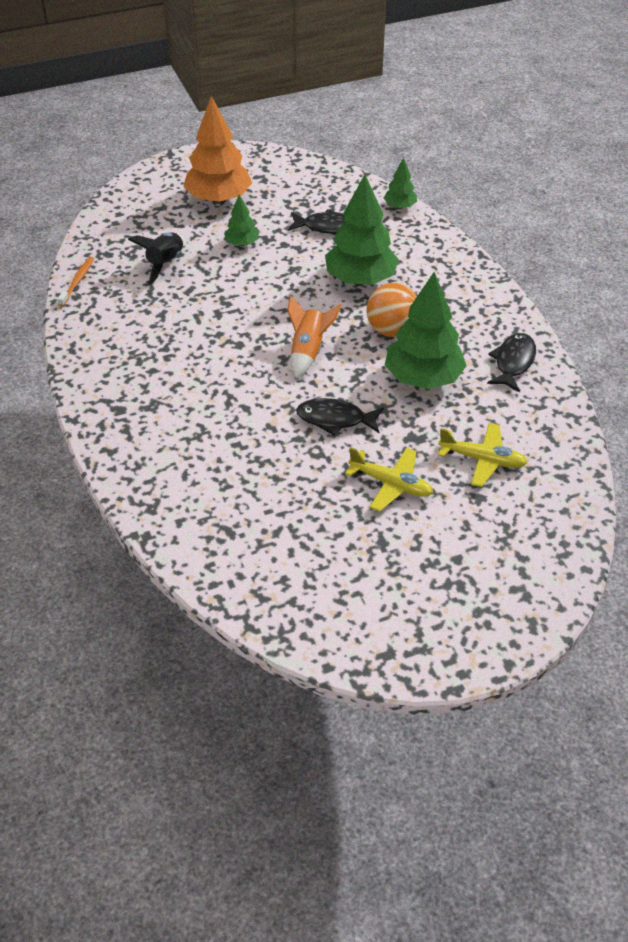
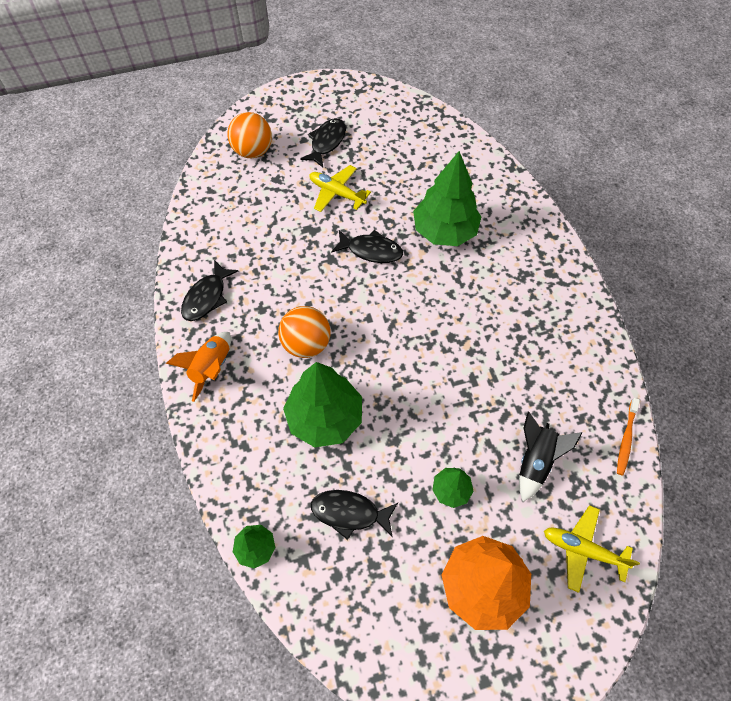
camera: 175 degrees left, 15 degrees up
orange rocket [288,295,341,379] -> orange rocket moved to [166,332,231,402]
green tree [385,272,467,389] -> green tree moved to [413,151,482,246]
yellow plane [438,423,528,487] -> yellow plane moved to [544,505,640,593]
none -> orange ball [227,112,272,158]
none -> black fish [300,118,346,167]

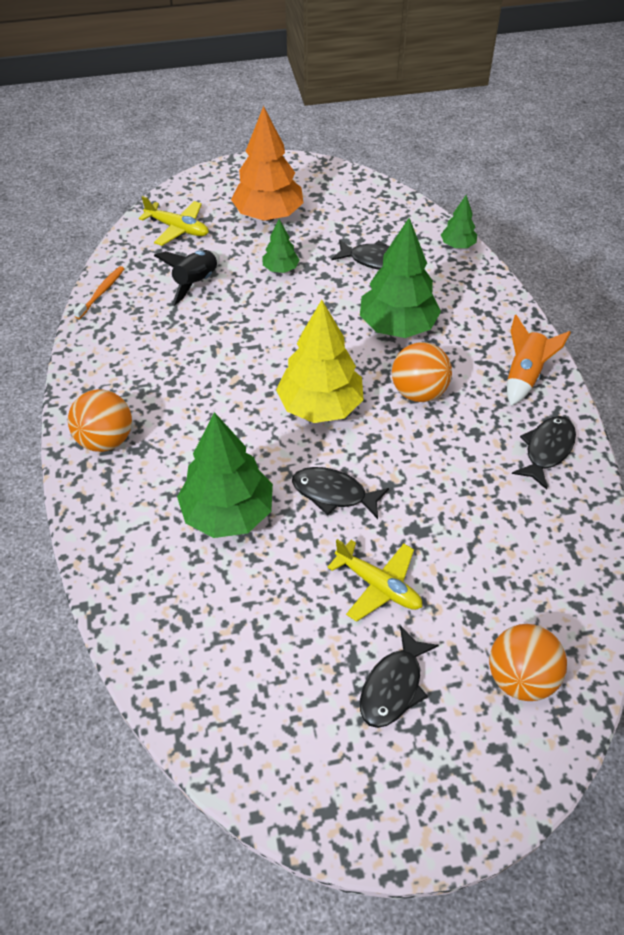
camera: 175 degrees left, 10 degrees down
none -> orange ball [68,389,132,452]
none -> yellow tree [276,300,364,423]

